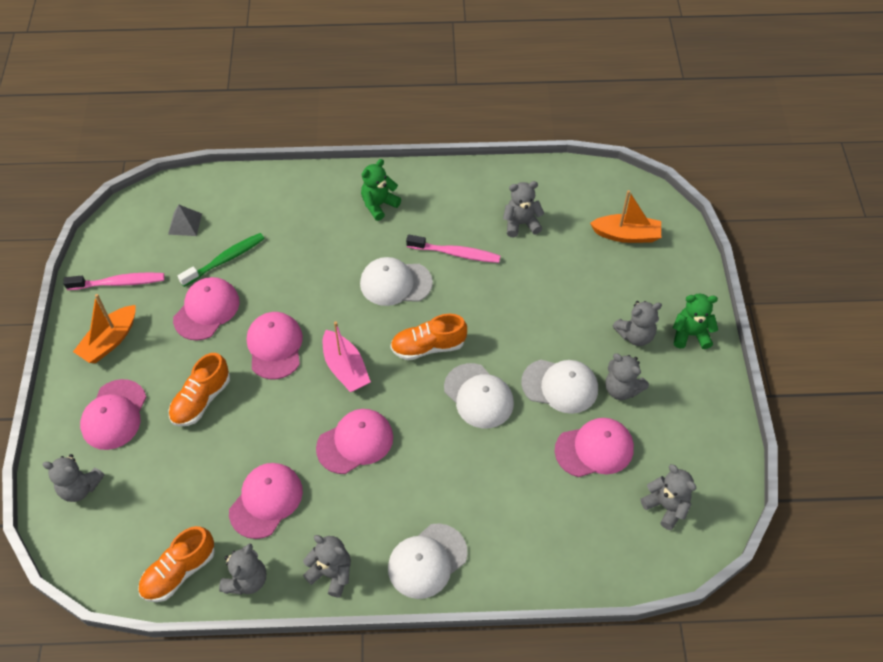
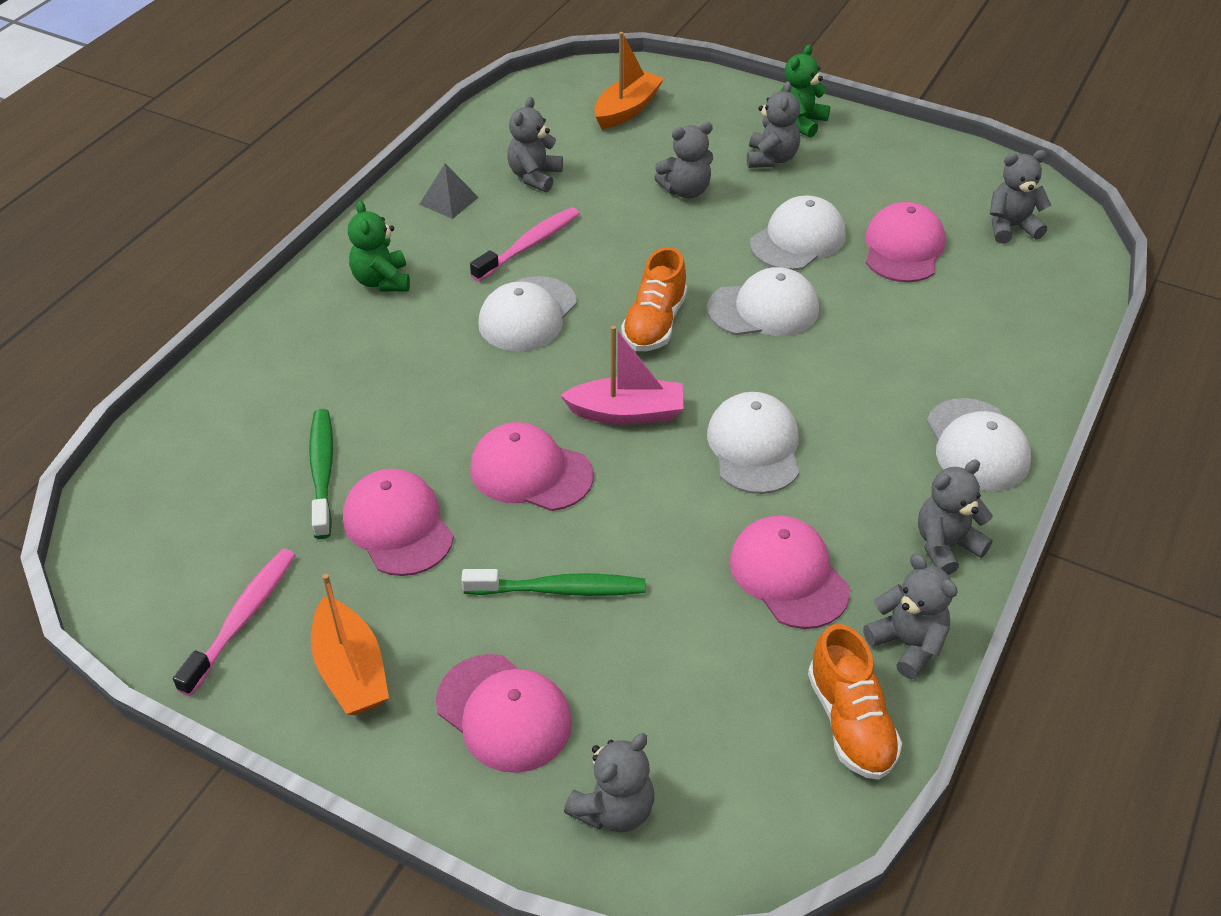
camera: 60 degrees left, 10 degrees down
grey pyramid [168,205,202,236] -> grey pyramid moved to [419,164,479,219]
orange shoe [168,353,230,427] -> green toothbrush [461,569,645,596]
pink cap [316,409,393,474] -> white cap [707,392,799,494]
grey teddy bear [605,353,649,400] -> grey teddy bear moved to [654,122,713,199]

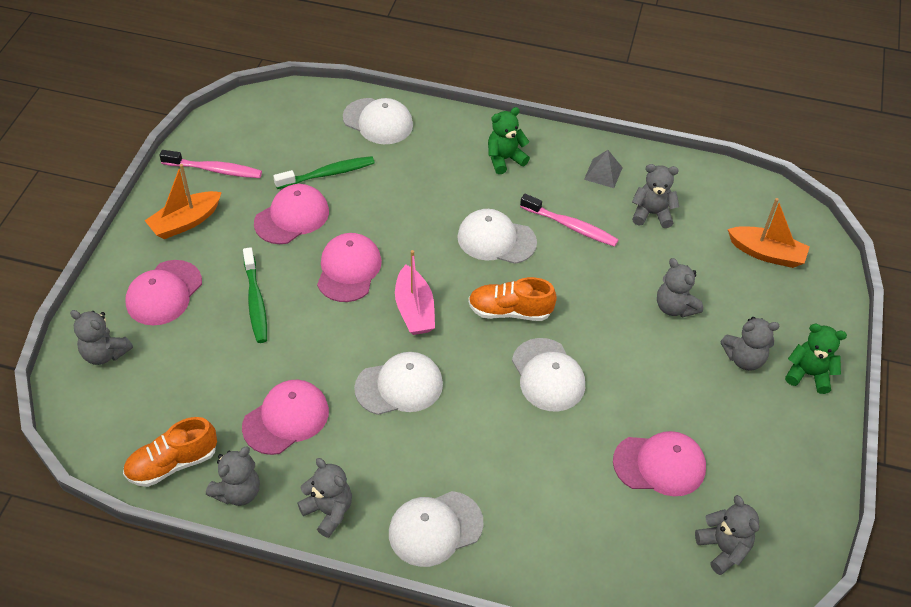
camera: 75 degrees right, 5 degrees up
white cap [750,196,846,270] -> white cap moved to [343,98,413,144]

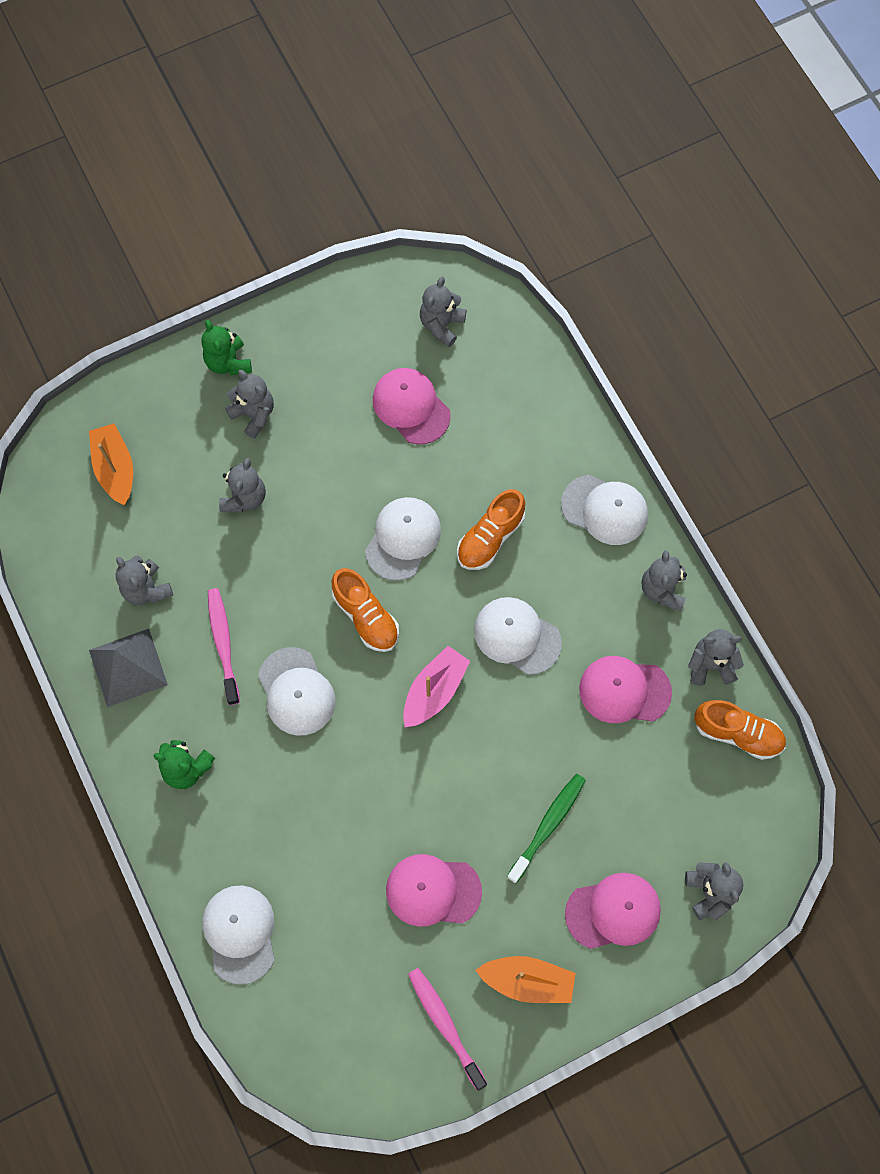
camera: 130 degrees left, 20 degrees up
green toothbrush [273,156,375,189] -> none
pink cap [317,233,382,302] -> none
grey pyramid [584,150,623,188] -> grey pyramid [89,629,168,707], size x1.67
none -> orange shoe [457,489,525,570]

